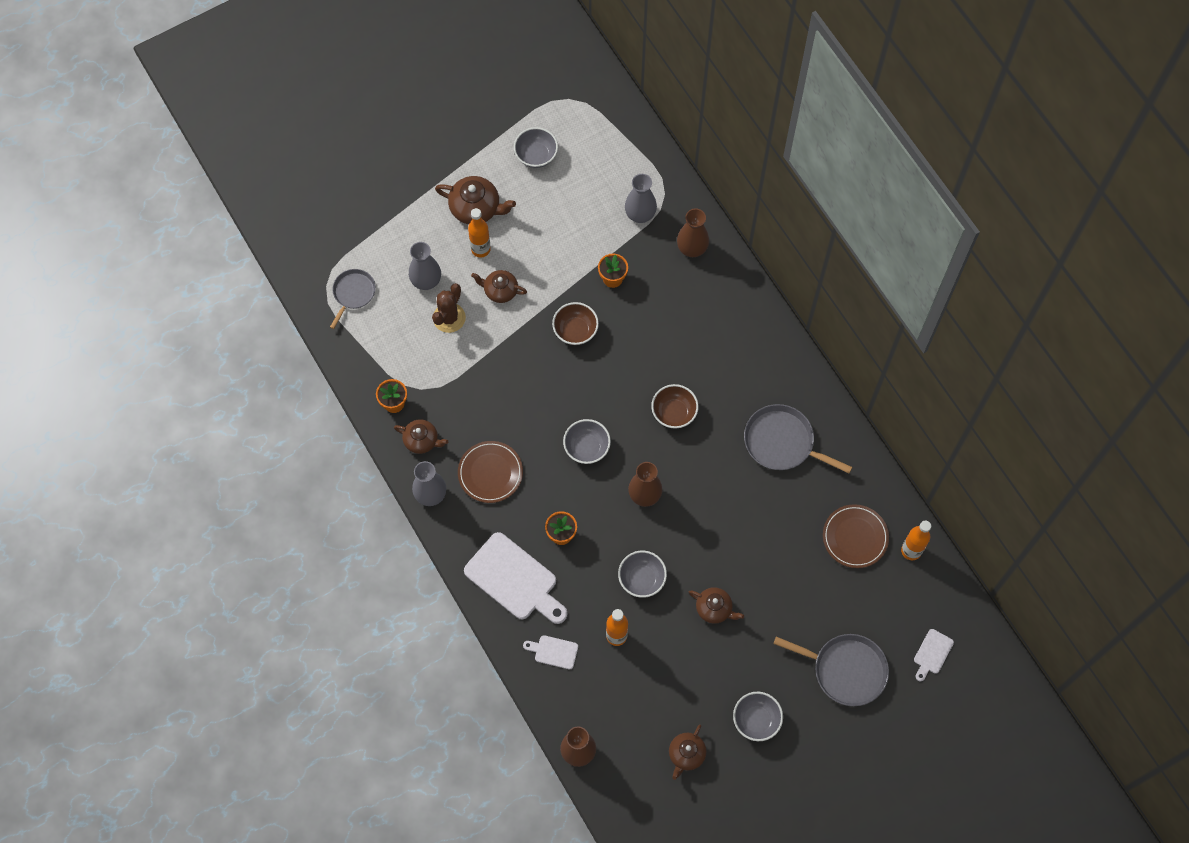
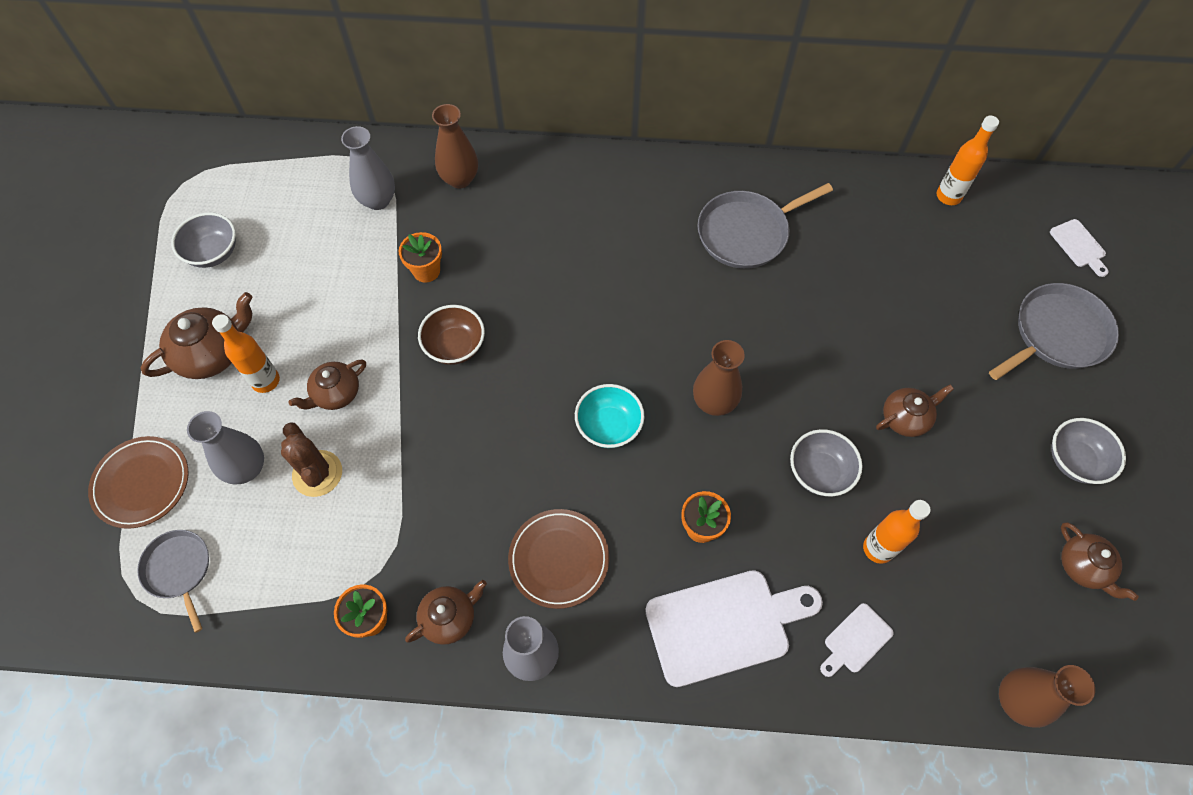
camera: 55 degrees left, 5 degrees down
grey bowl [563,419,611,464] -> turquoise bowl [575,384,644,448]
brown bowl [651,384,699,428] -> none
brown plate [823,504,889,568] -> brown plate moved to [88,436,189,529]

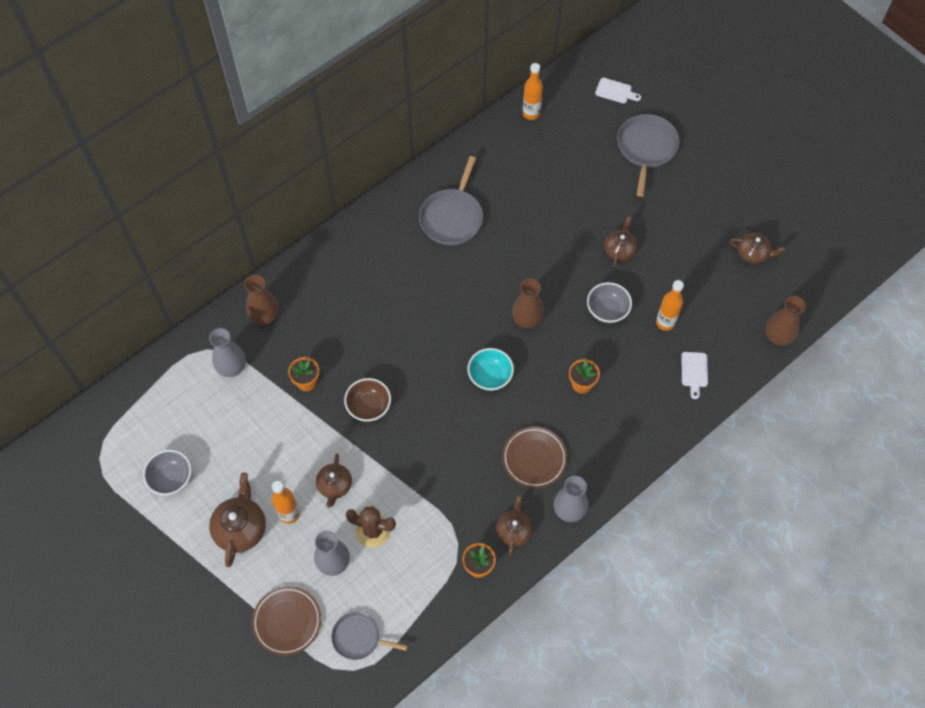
camera: 45 degrees left, 0 degrees up
white cutting board [645,570,823,687] -> none
grey bowl [1051,418,1126,484] -> none

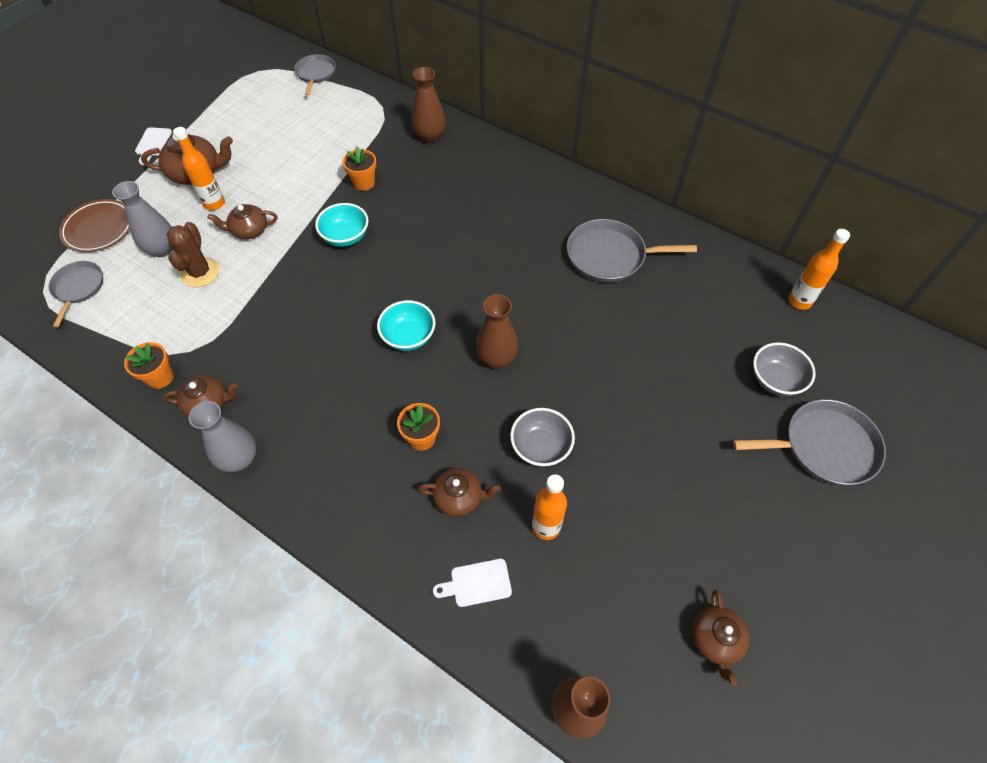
camera: 75 degrees right, 5 degrees down
grey bowl [143,450,192,495] -> grey bowl moved to [753,342,816,396]
grey vase [209,328,246,377] -> none
brown bowl [344,378,391,422] -> turquoise bowl [315,203,368,247]
brown plate [502,426,568,488] -> none
white cutting board [595,78,641,103] -> white cutting board moved to [135,127,172,165]
brown teapot [604,216,637,267] -> brown teapot moved to [418,468,501,517]
none -> grey pan [294,54,336,96]

